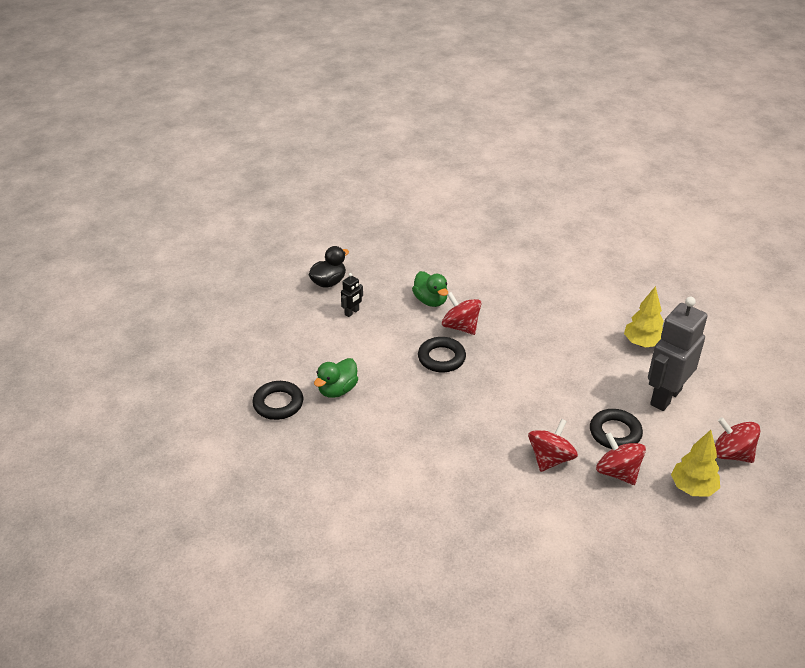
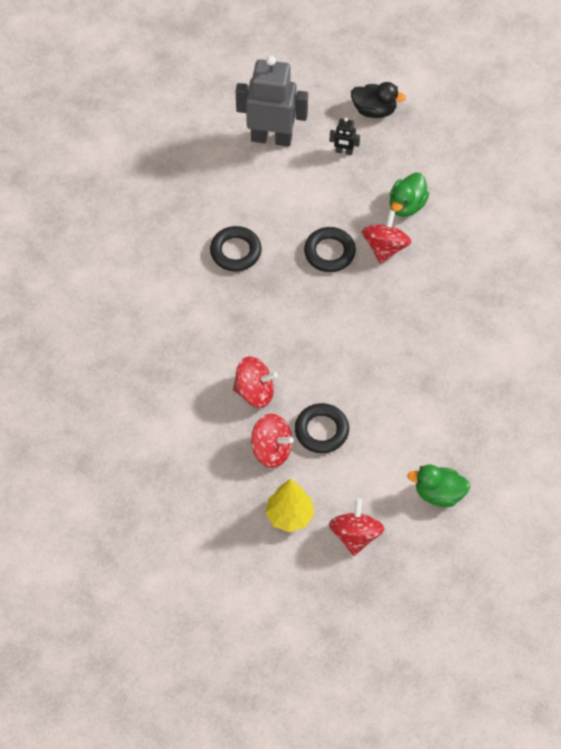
camera: 60 degrees right, 20 degrees up
black ring [252,381,303,420] -> black ring moved to [210,226,262,271]
green duck [314,358,358,398] -> green duck moved to [407,465,470,507]
red spinning top [596,432,646,485] -> red spinning top turned 90 degrees clockwise [251,414,294,468]
yellow tree [624,286,664,348] -> none
grey robot [648,297,707,411] -> grey robot moved to [236,56,308,147]

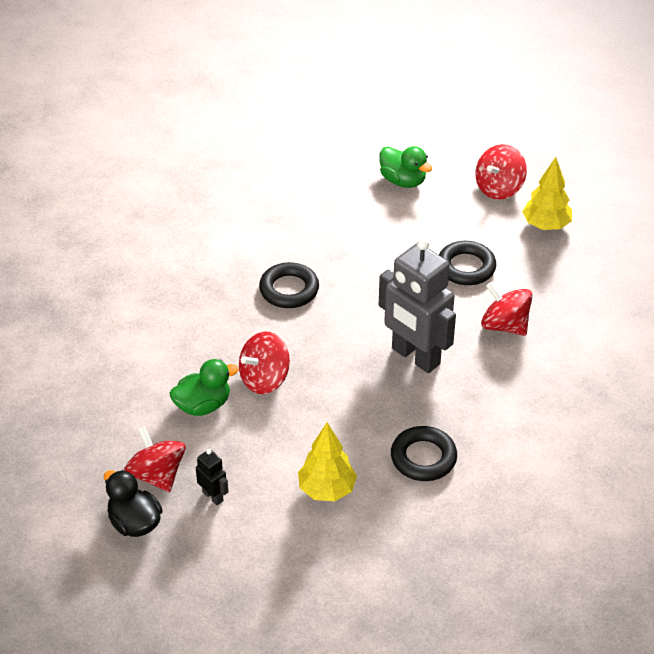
camera: 145 degrees left, 15 degrees down
grey robot [236,56,308,147] -> grey robot moved to [379,238,456,373]
red spinning top [251,414,294,468] -> red spinning top moved to [124,426,186,492]
black ring [304,227,356,272] -> black ring moved to [259,262,319,308]
none -> yellow tree [298,422,357,501]

